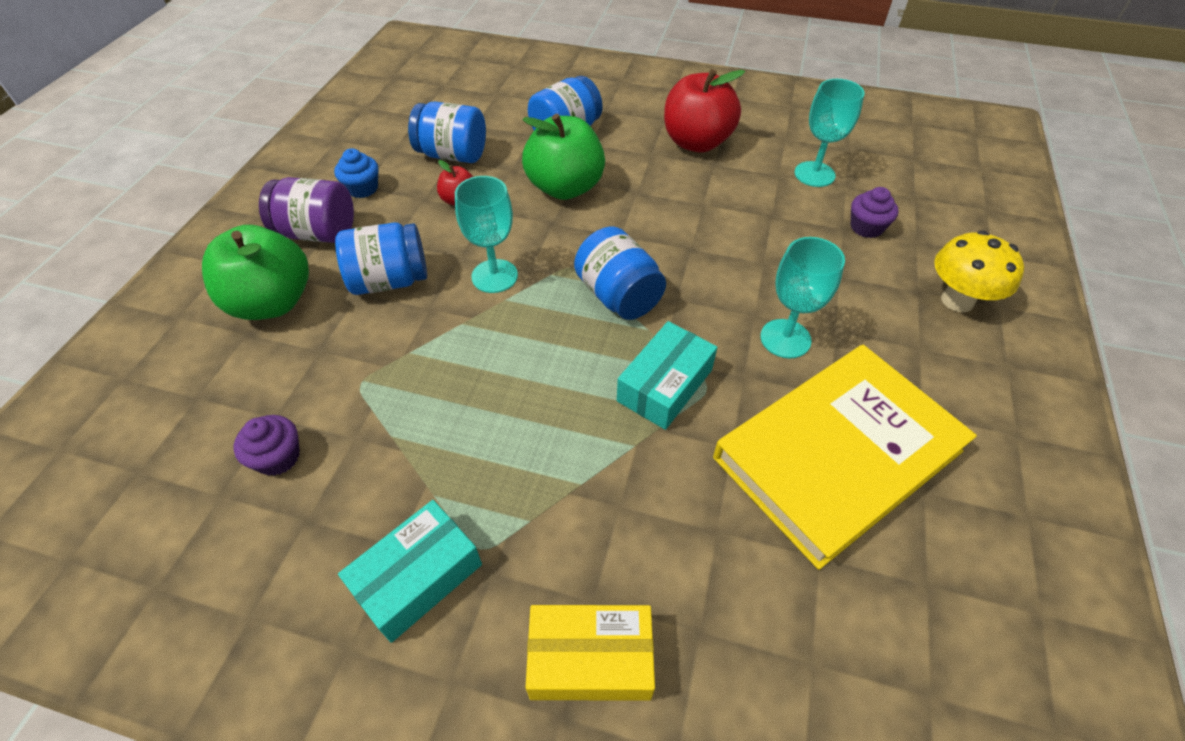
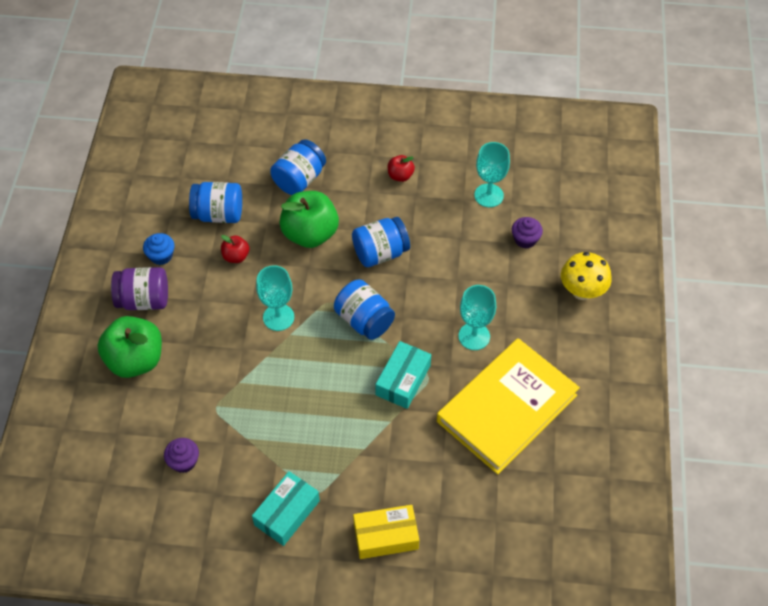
camera: 10 degrees left, 5 degrees up
blue jar [335,222,427,295] -> blue jar moved to [352,217,410,267]
red apple [664,69,745,152] -> red apple [387,155,415,182], size x0.48

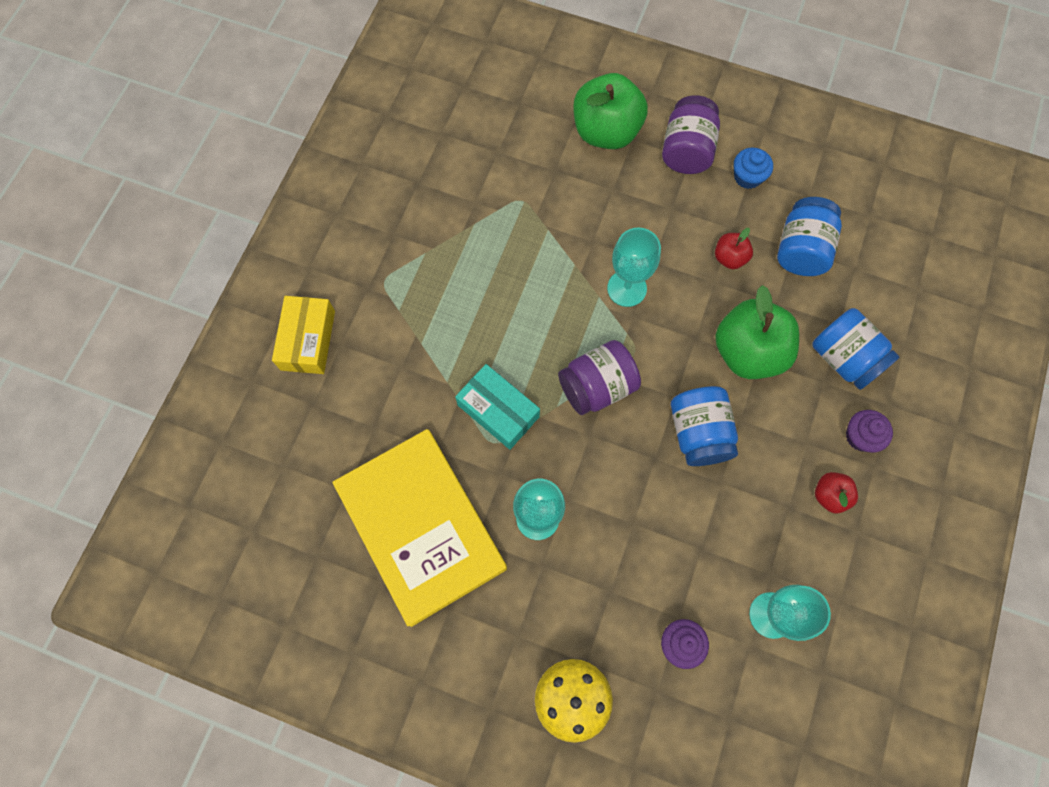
camera: 105 degrees right, 15 degrees up
purple cupcake [164,438,199,473] -> purple cupcake moved to [846,410,893,453]
turquoise box [252,471,320,546] -> none
blue jar [334,279,395,340] -> purple jar [558,340,641,415]

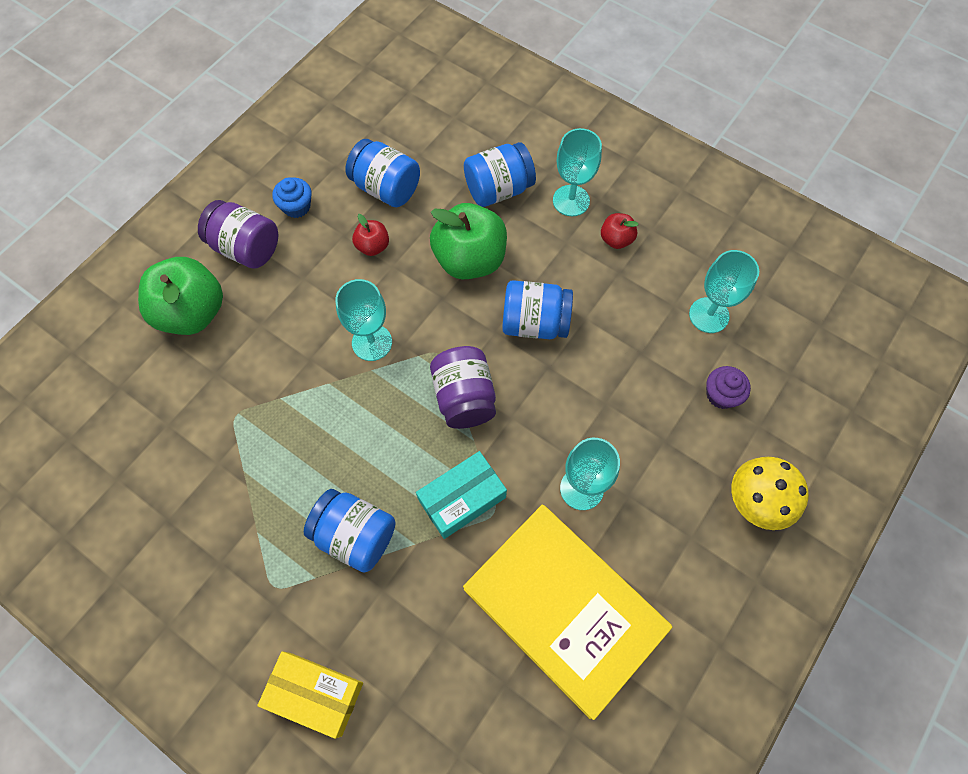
camera: 75 degrees left, 5 degrees down
yellow book [332,429,507,627] -> yellow book turned 60 degrees clockwise [463,505,672,720]
purple cupcake [846,410,893,453] -> turquoise goblet [553,128,602,216]
none -> blue jar [304,489,395,573]

